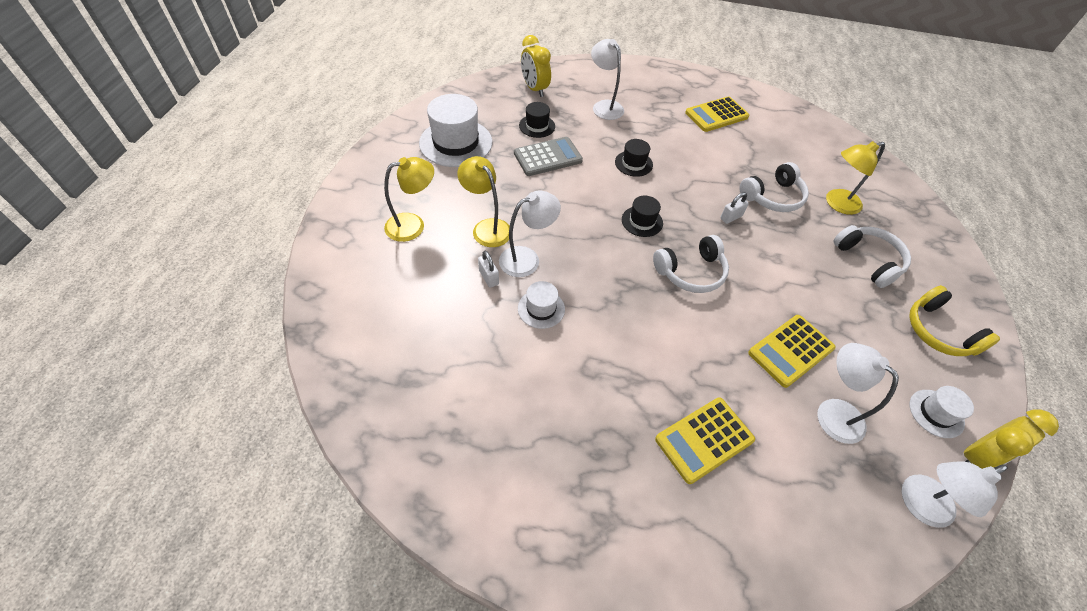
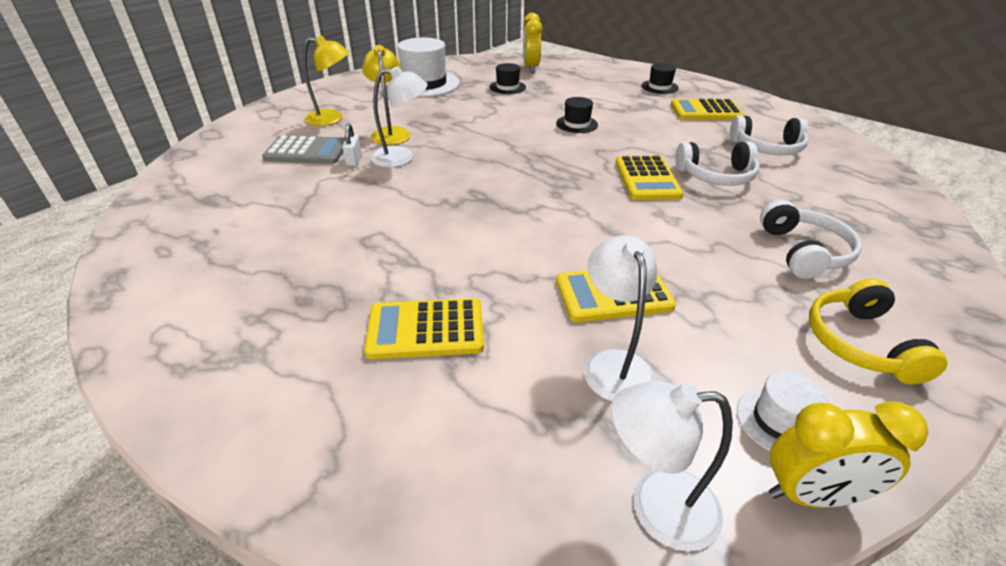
camera: 30 degrees right, 15 degrees down
grey calculator [514,137,583,176] -> grey calculator moved to [262,135,346,164]
white hat [518,281,565,329] -> none
white lamp [591,39,624,120] -> none
black hat [622,196,663,237] -> black hat moved to [641,63,679,94]
white headphones [653,235,729,293] -> white headphones moved to [730,115,809,155]
white padlock [720,192,749,224] -> yellow calculator [616,155,683,200]
yellow lamp [826,141,885,215] -> none

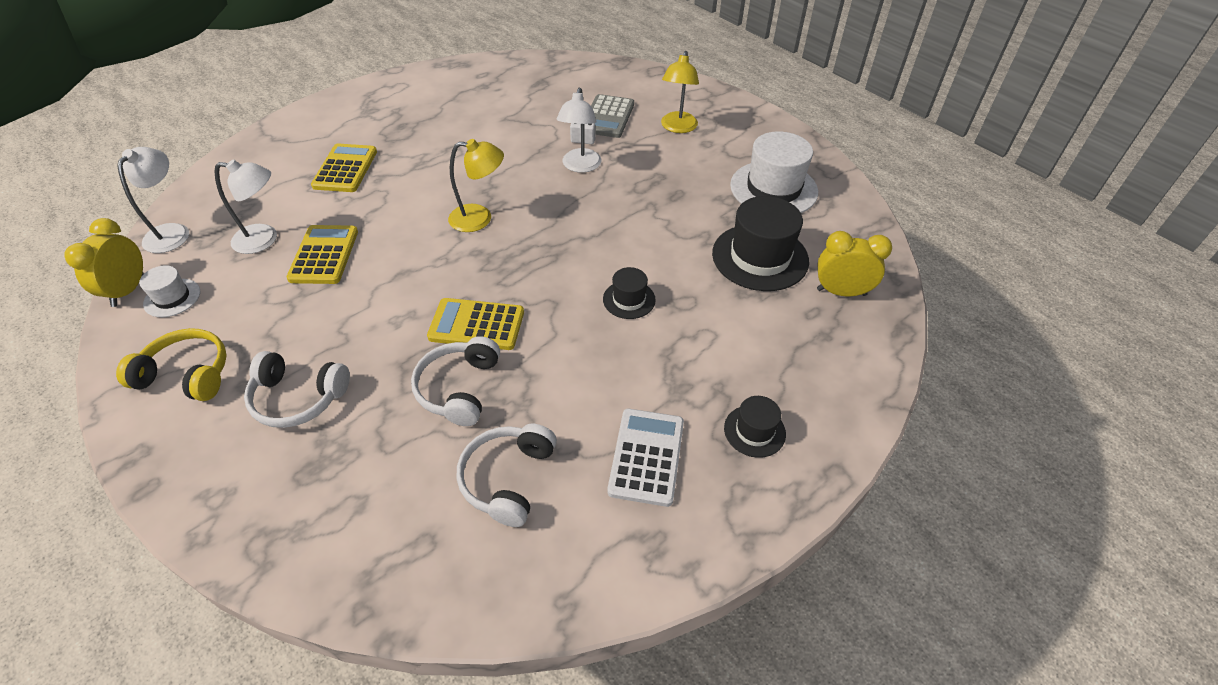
camera: 100 degrees right, 10 degrees up
yellow lamp [362,45,411,145] -> yellow lamp moved to [448,139,504,232]
black hat [490,63,526,94] -> black hat [712,196,809,291], size x1.93
yellow calculator [671,99,745,120] -> white calculator [608,409,684,507]

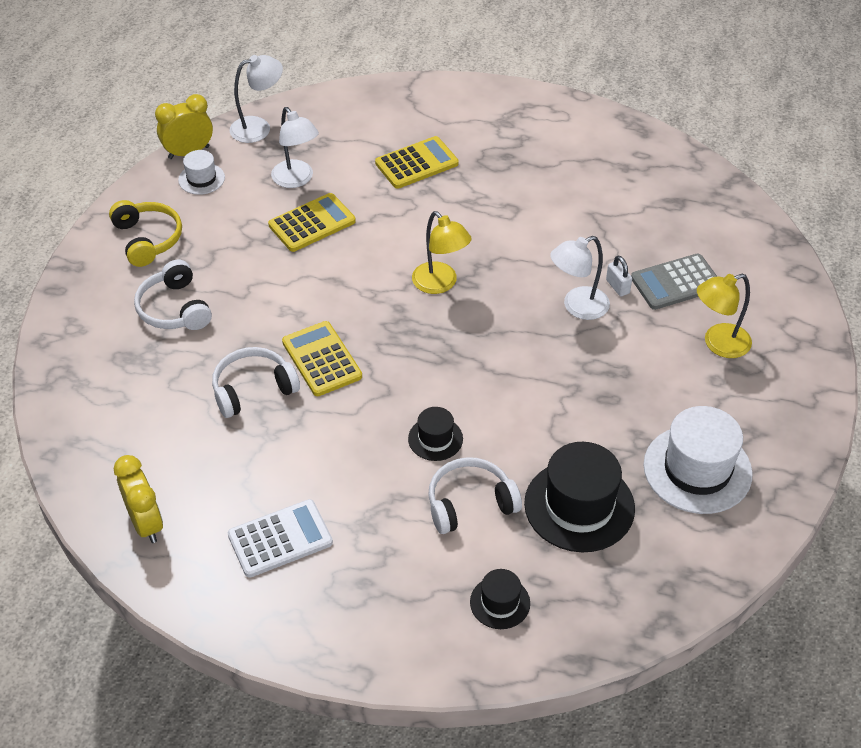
camera: 55 degrees right, 0 degrees up
white headphones [457,424,557,527] -> white headphones moved to [428,457,522,534]
black hat [724,396,786,458] -> black hat moved to [470,569,530,629]
yellow clock [817,231,892,297] -> yellow clock moved to [114,455,163,543]

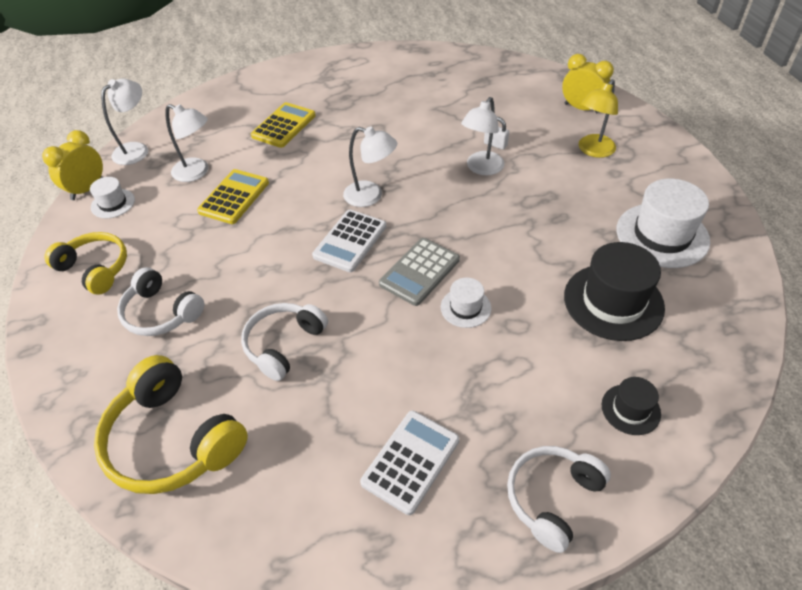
camera: 30 degrees left, 0 degrees up
yellow clock [114,455,163,543] -> yellow clock moved to [562,54,614,114]
yellow calculator [282,321,362,396] -> none
black hat [408,407,463,461] -> white hat [441,278,491,328]
yellow lamp [412,211,472,294] -> white lamp [343,127,397,207]
white headphones [428,457,522,534] -> white headphones moved to [507,446,611,553]
grey calculator [631,254,717,310] -> grey calculator moved to [379,238,460,306]
none -> yellow headphones [94,355,248,494]
none -> white calculator [312,210,386,272]

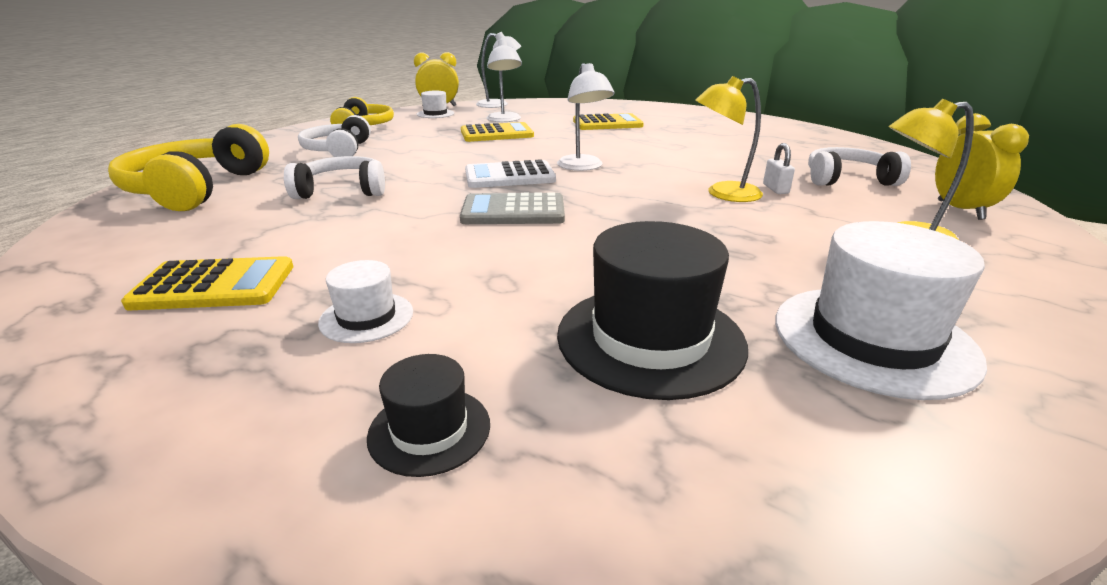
camera: 50 degrees right, 20 degrees down
white calculator [360,411,459,515] -> yellow calculator [121,256,293,310]
white hat [441,278,491,328] -> white hat moved to [318,260,413,343]
white lamp [461,97,505,175] -> yellow lamp [695,76,763,202]
white headphones [507,446,611,553] -> white headphones moved to [808,147,911,186]

